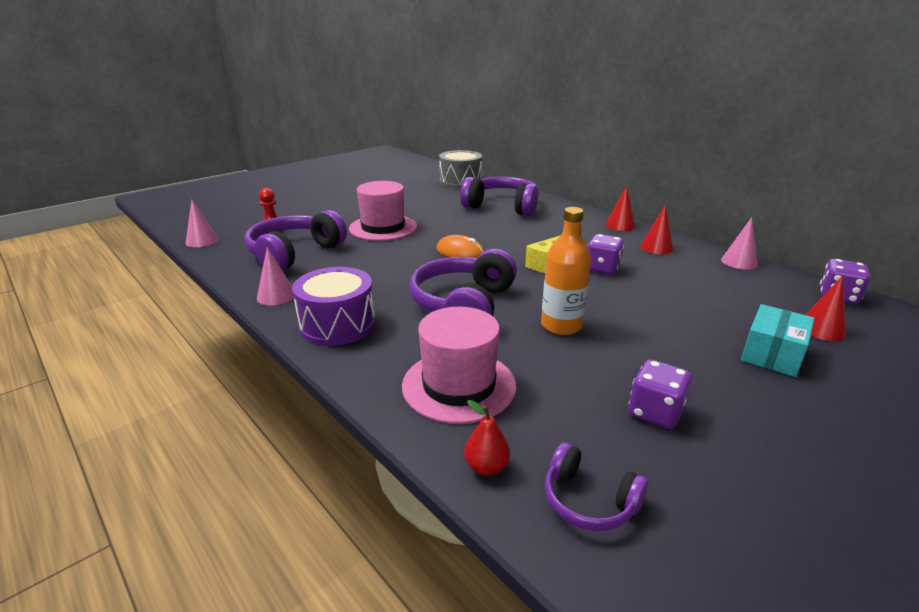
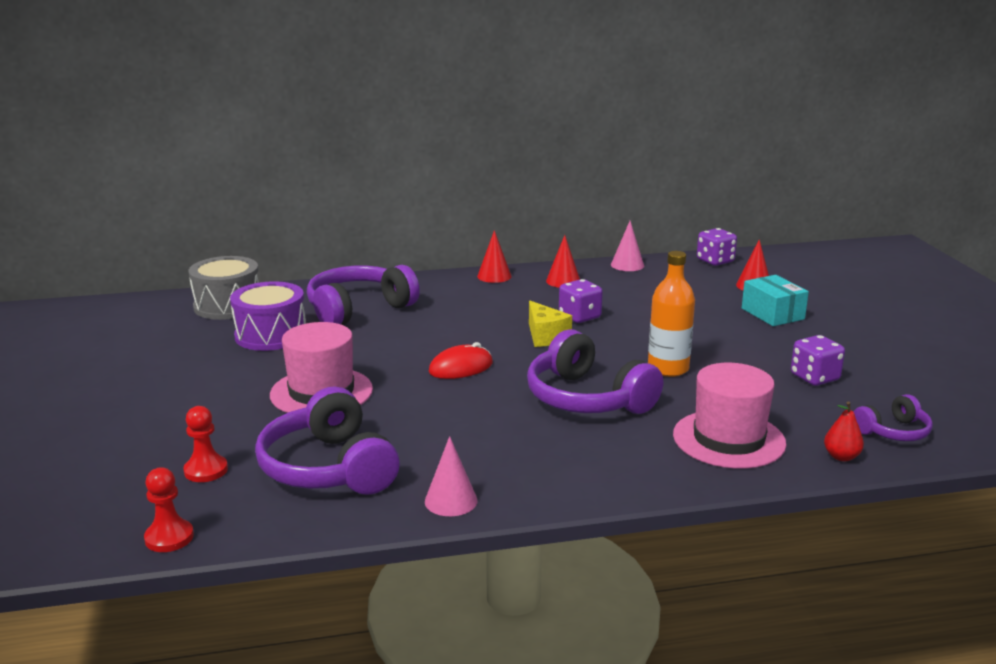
camera: 60 degrees left, 5 degrees down
pink cone [186,199,219,247] -> red pawn [144,468,194,552]
purple drum [292,267,375,346] -> purple drum moved to [230,281,306,351]
orange mouse [436,235,484,258] -> red mouse [429,342,493,379]

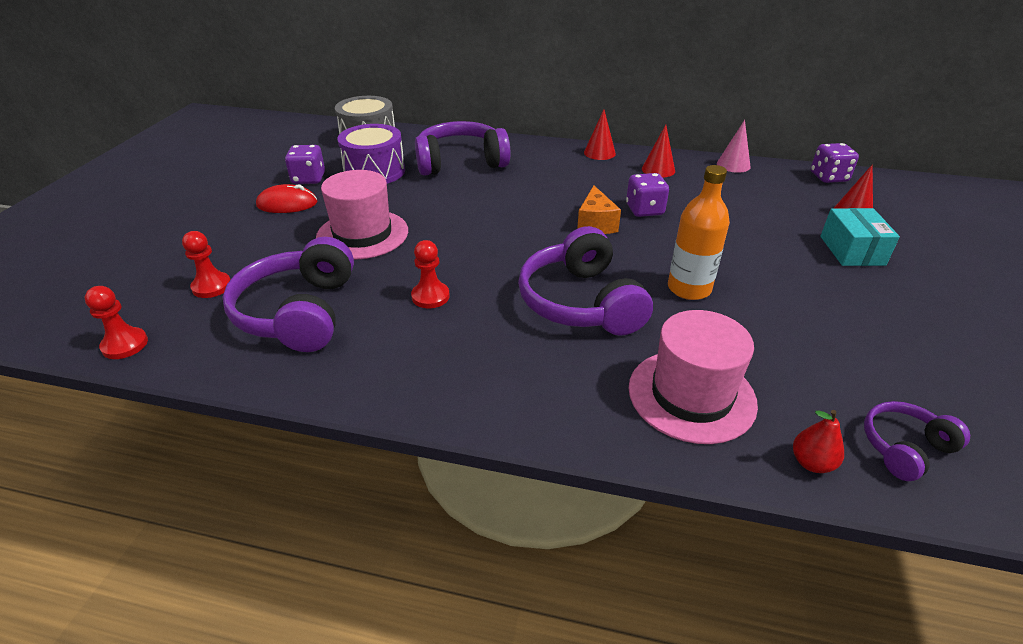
camera: 25 degrees right, 15 degrees up
pink cone [425,436,478,516] -> none
red mouse [429,342,493,379] -> red mouse moved to [256,184,317,213]
yellow cheese [529,301,572,347] -> orange cheese [577,186,621,234]
purple dice [791,335,845,386] -> purple dice moved to [285,145,325,184]
purple headphones [854,394,933,441] -> purple headphones turned 150 degrees clockwise [864,401,970,481]
none -> red pawn [411,240,450,308]

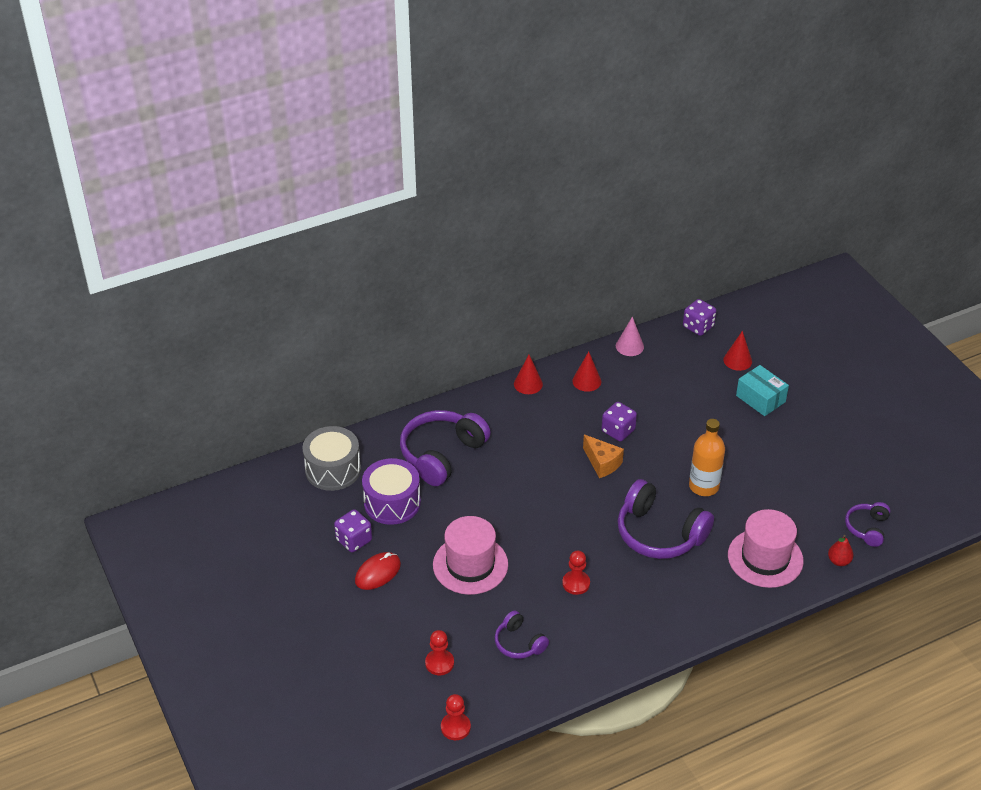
camera: 40 degrees left, 5 degrees up
purple headphones [223,237,354,352] -> purple headphones [495,610,549,659], size x0.53

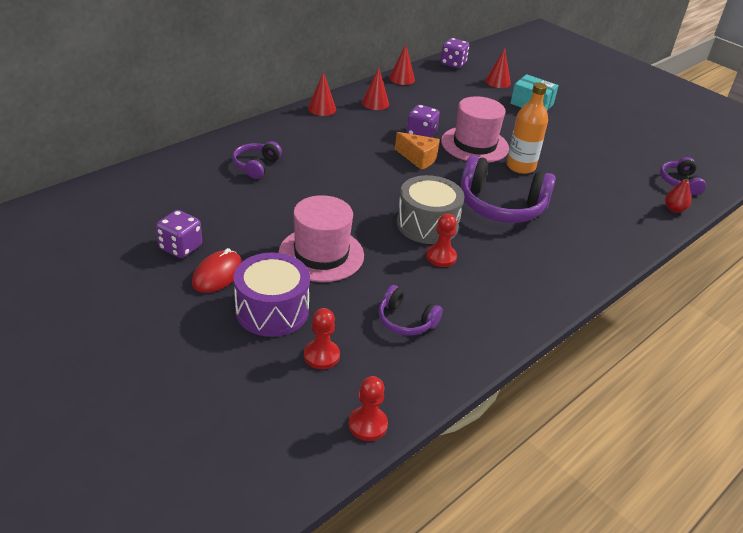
camera: 20 degrees left, 5 degrees down
grey drum [302,426,361,491] -> grey drum moved to [397,175,464,244]
purple drum [362,458,421,525] -> purple drum moved to [234,252,310,337]
purple headphones [400,410,491,486] -> purple headphones [232,141,282,179], size x0.53
pink cone [616,316,644,356] -> red cone [389,45,415,85]
pink hat [728,509,804,588] -> pink hat moved to [441,96,509,163]

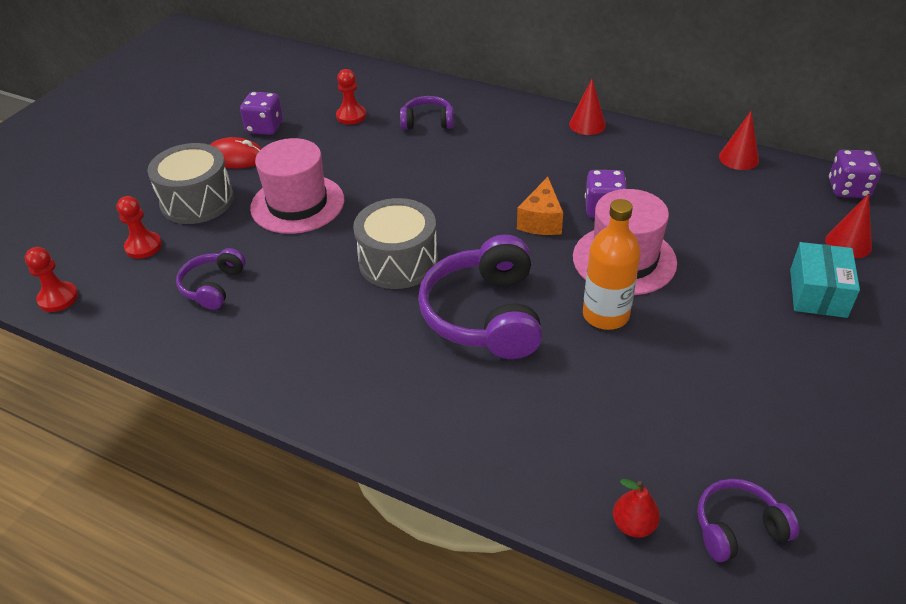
camera: 75 degrees right, 5 degrees up
purple drum [234,252,310,337] -> grey drum [147,143,234,224]
red cone [362,67,389,110] -> none
red pawn [426,213,457,267] -> red pawn moved to [336,69,366,125]

